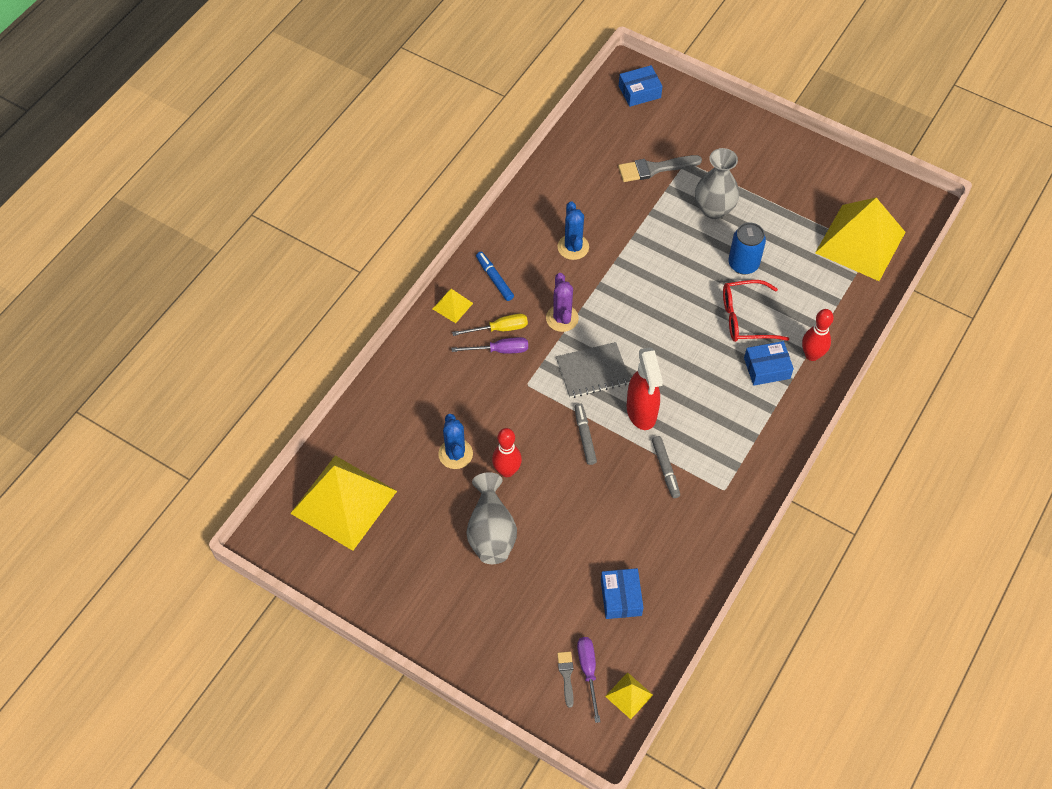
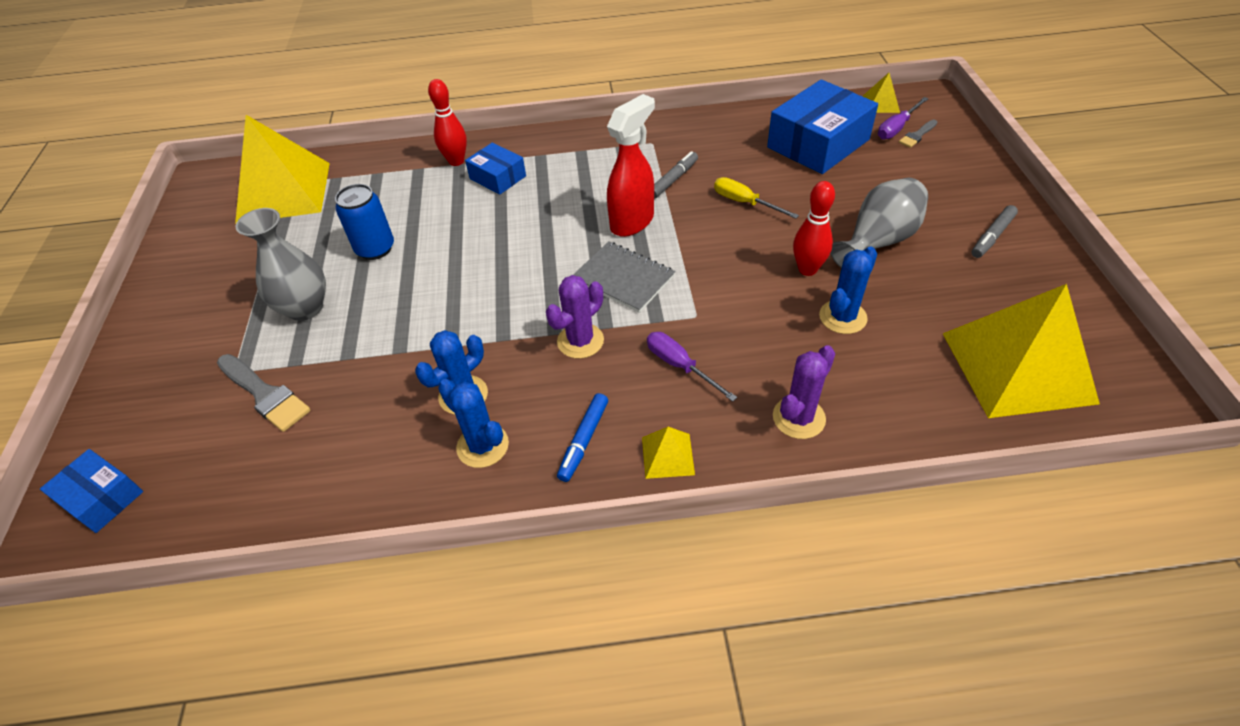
camera: 125 degrees left, 10 degrees down
yellow screwdriver [452,314,528,336] -> yellow screwdriver moved to [714,177,799,219]
grey marker [574,403,597,465] -> grey marker moved to [971,205,1018,258]
blue box [601,568,644,619] -> blue box [767,79,878,174], size x1.83
red glasses [723,280,789,342] -> none
none -> blue cactus [438,379,509,468]
none -> purple cactus [773,345,835,439]

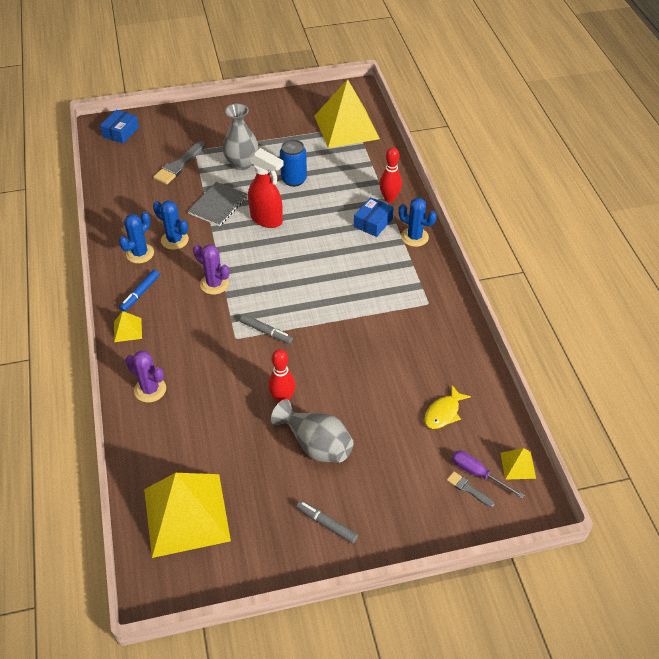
camera: 80 degrees right, 0 degrees up
blue marker [557,393,608,482] -> blue marker turned 75 degrees counterclockwise [119,270,159,312]
grey notebook [573,241,676,313] -> grey notebook moved to [188,182,248,226]
red spray bottle [607,94,655,237] -> red spray bottle moved to [248,148,284,228]
purple screwdriver [647,332,737,402] -> none
grey marker [654,151,698,199] -> grey marker moved to [240,314,293,344]
yellow screwdriver [714,177,799,219] -> none
blue box [767,79,878,174] -> yellow fish [424,385,471,429]
blue cactus [819,247,877,334] -> blue cactus moved to [398,198,437,247]

